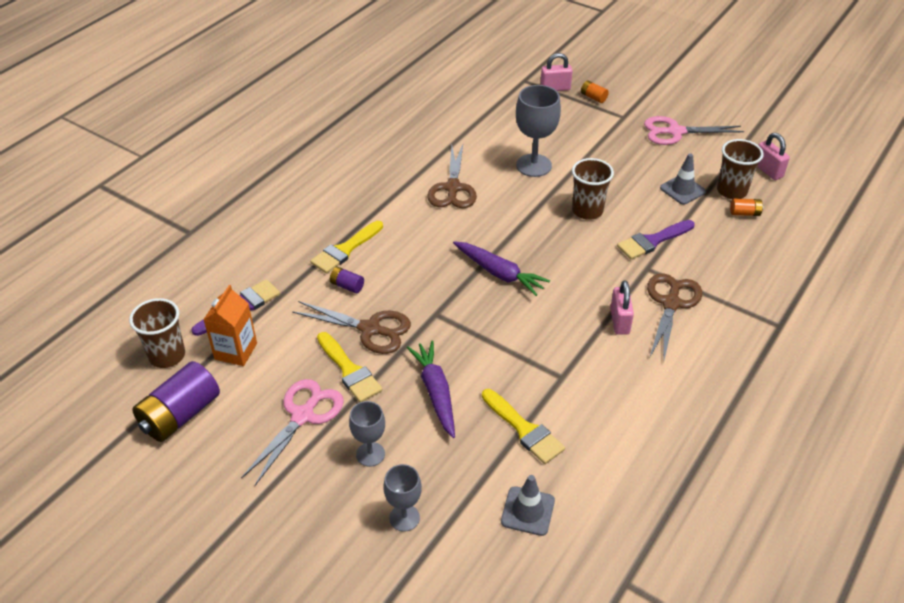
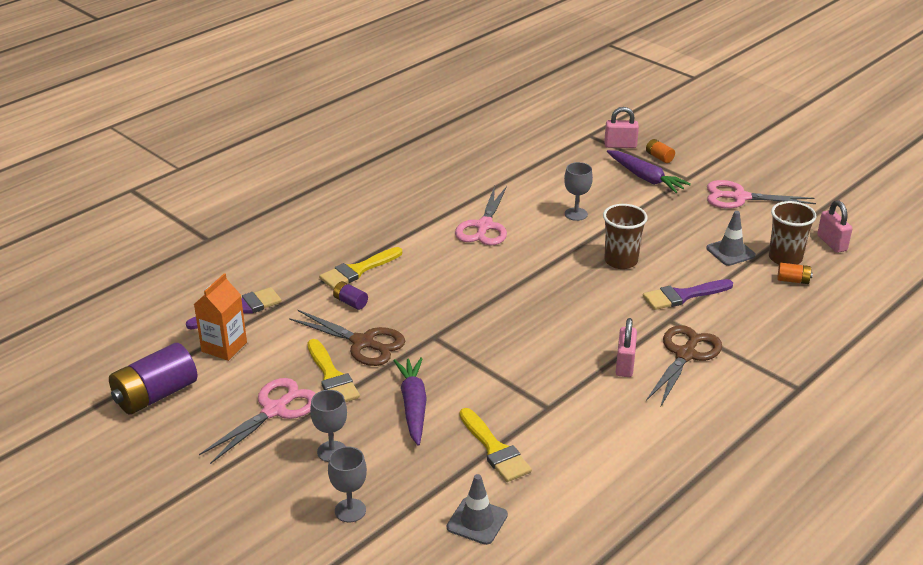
camera: 10 degrees right, 10 degrees down
brown cup [129,298,185,368] -> none
brown scissors [427,144,477,208] -> pink scissors [455,186,507,246]
purple carrot [453,241,550,296] -> purple carrot moved to [607,150,691,193]
grey goblet [516,85,561,177] -> grey goblet [564,162,593,221], size x0.60

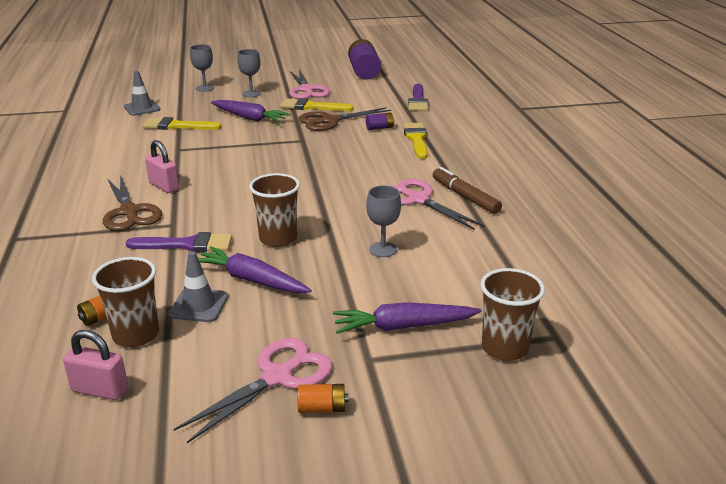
camera: 125 degrees right, 5 degrees down
orange carton [194,273,247,361] -> none
pink padlock [604,107,639,148] -> brown cup [480,268,545,361]
purple brush [643,279,733,310] -> purple brush turned 75 degrees clockwise [126,232,232,252]
orange battery [646,139,675,163] -> orange battery moved to [298,384,348,413]
none -> purple carrot [198,246,312,293]
none -> brown marker [433,167,502,214]

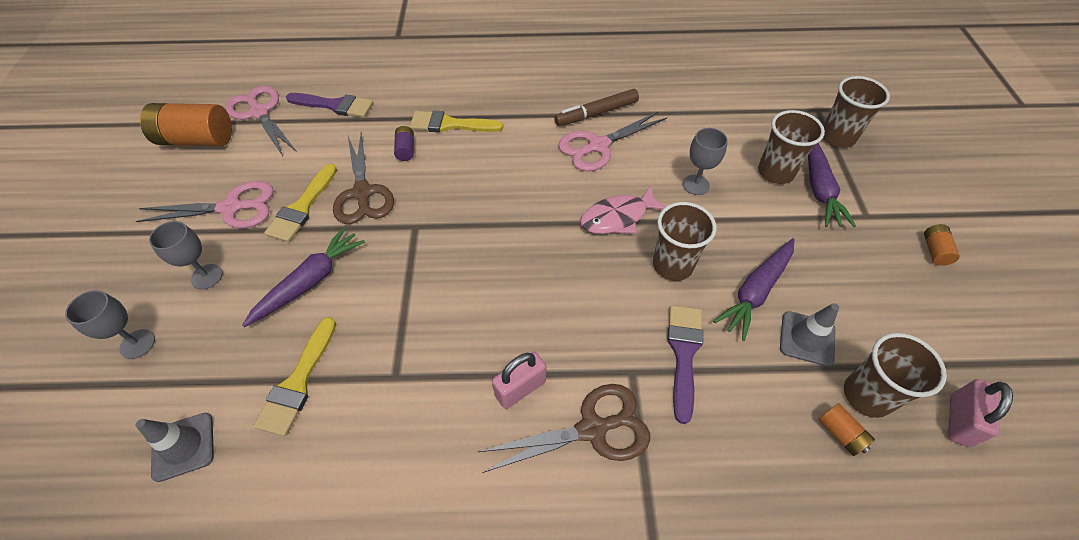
camera: 80 degrees left, 25 degrees up
pink scissors [174,338,332,443] -> pink scissors moved to [225,86,297,156]
purple battery [348,39,381,79] -> orange battery [140,103,232,146]
none -> pink fish [580,185,666,234]
none -> brown cup [758,110,825,184]

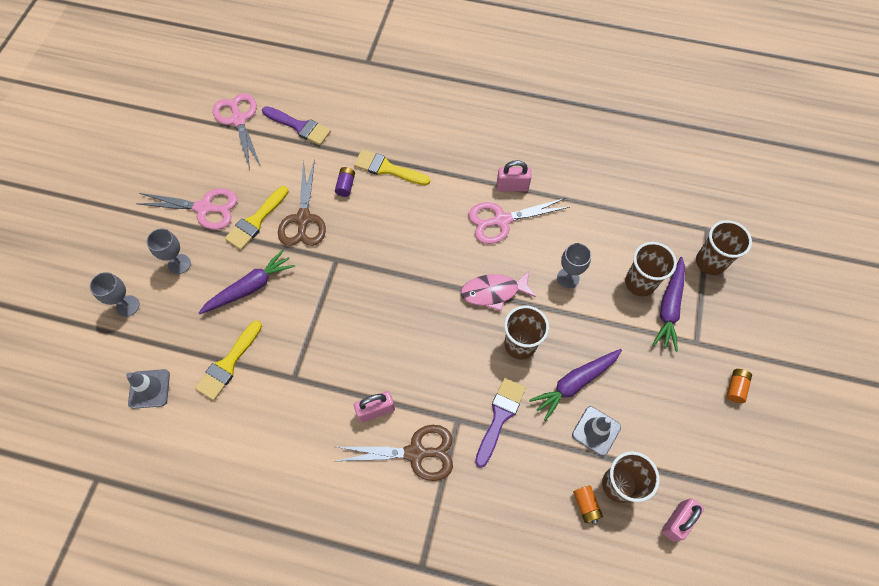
camera: 15 degrees right, 10 degrees up
orange battery [140,103,232,146] -> none
brown marker [554,89,639,126] -> pink padlock [497,160,532,192]

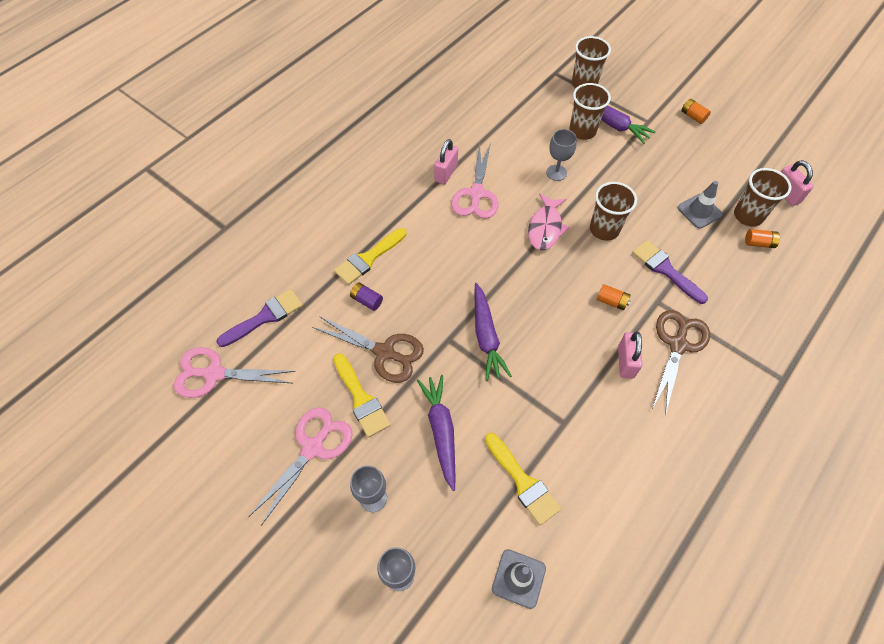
camera: 65 degrees left, 5 degrees down
purple carrot [529,349,622,421] -> purple carrot moved to [474,283,512,381]
none -> orange battery [597,284,631,310]

